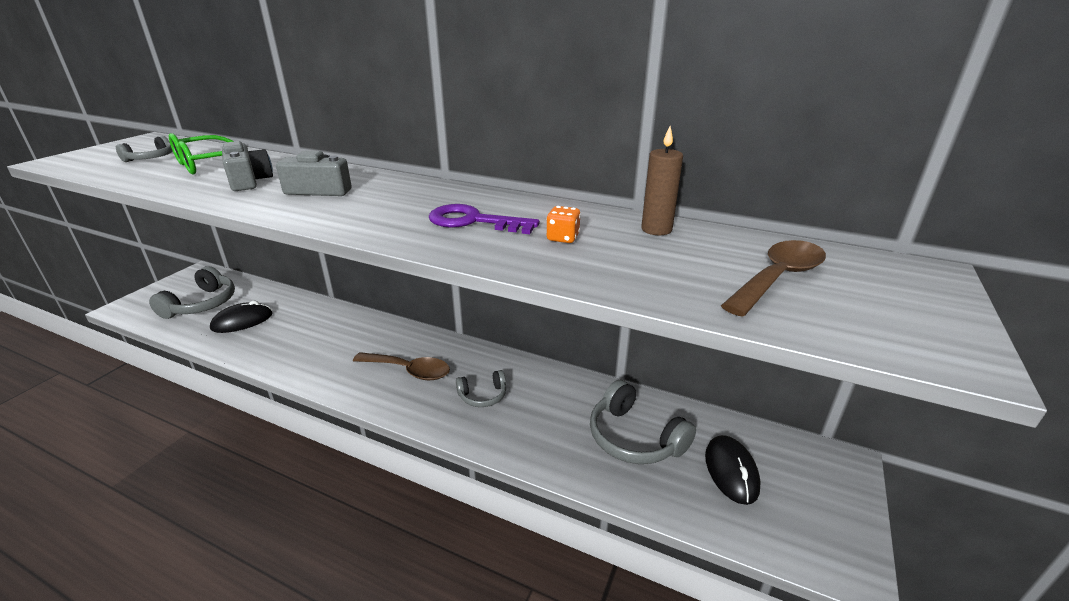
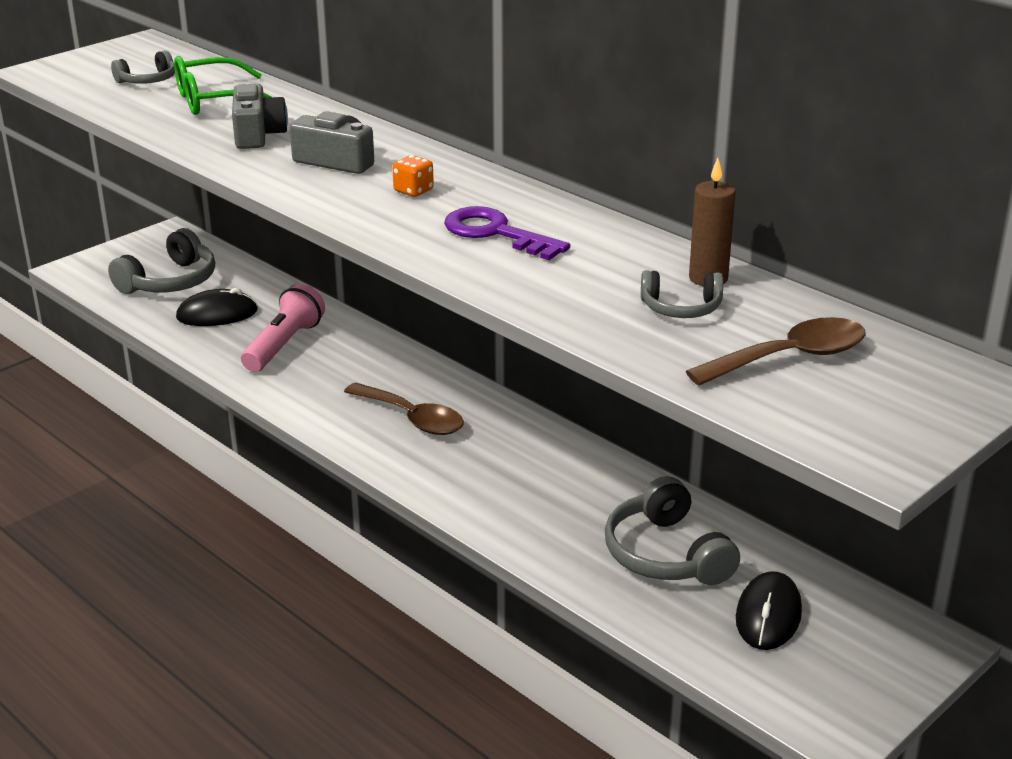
camera: 20 degrees right, 0 degrees up
grey headphones [456,370,506,407] -> grey headphones moved to [641,270,723,318]
orange dice [546,206,581,243] -> orange dice moved to [392,155,434,197]
none -> pink flashlight [241,283,325,372]

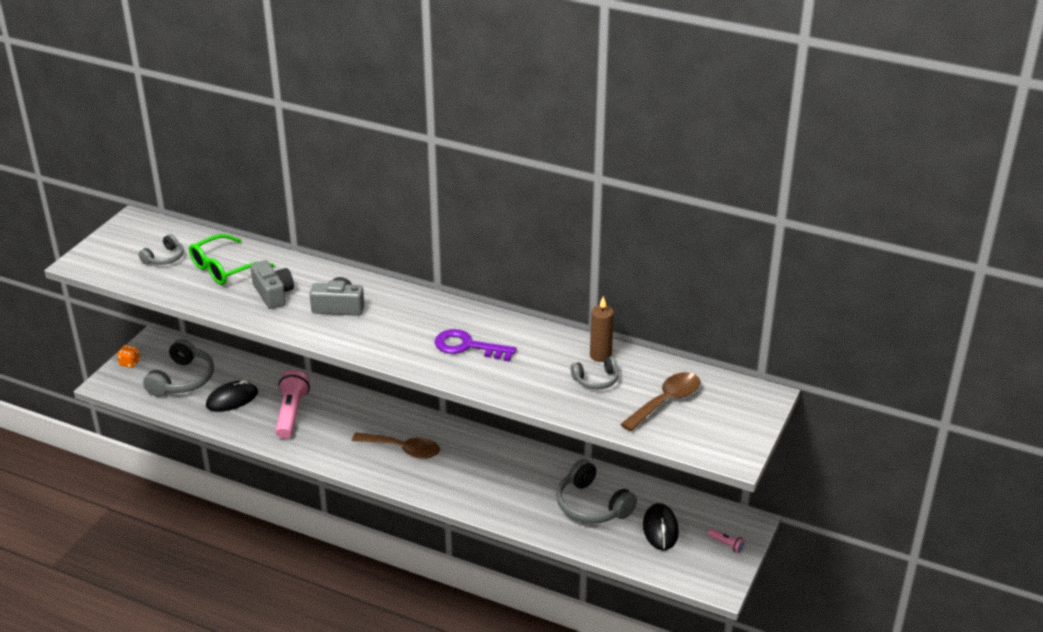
camera: 20 degrees left, 5 degrees up
orange dice [392,155,434,197] -> orange dice moved to [117,345,140,368]
none -> pink flashlight [708,529,746,553]

